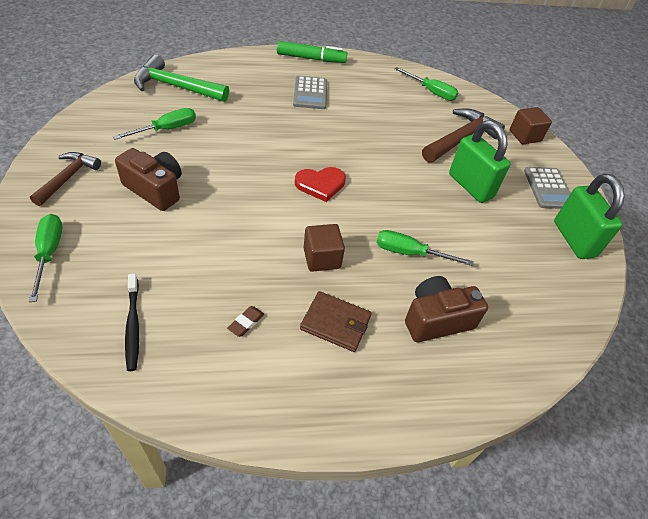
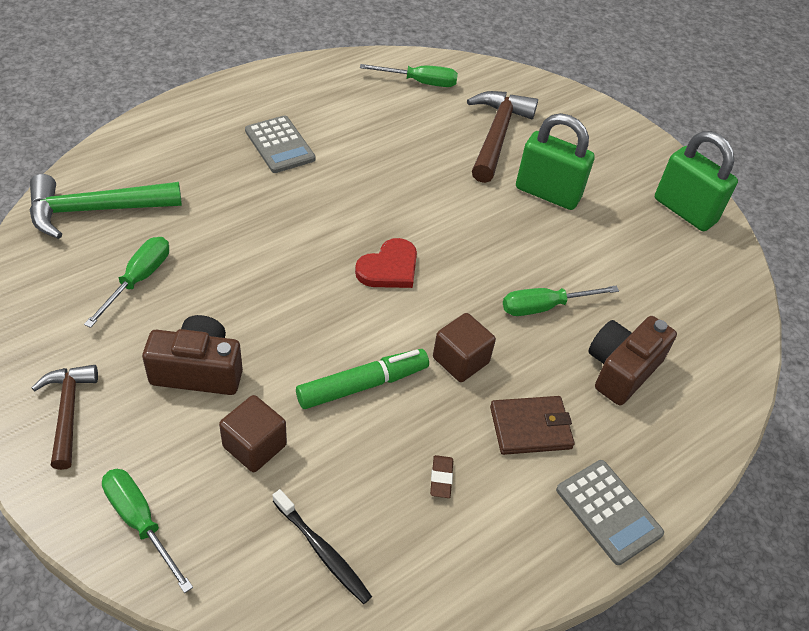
camera: 30 degrees left, 0 degrees up
green marker [277,41,347,63] -> green marker moved to [296,349,429,409]
brown cube [510,107,552,144] -> brown cube moved to [219,395,287,472]
grey calculator [524,167,571,209] -> grey calculator moved to [556,460,664,565]

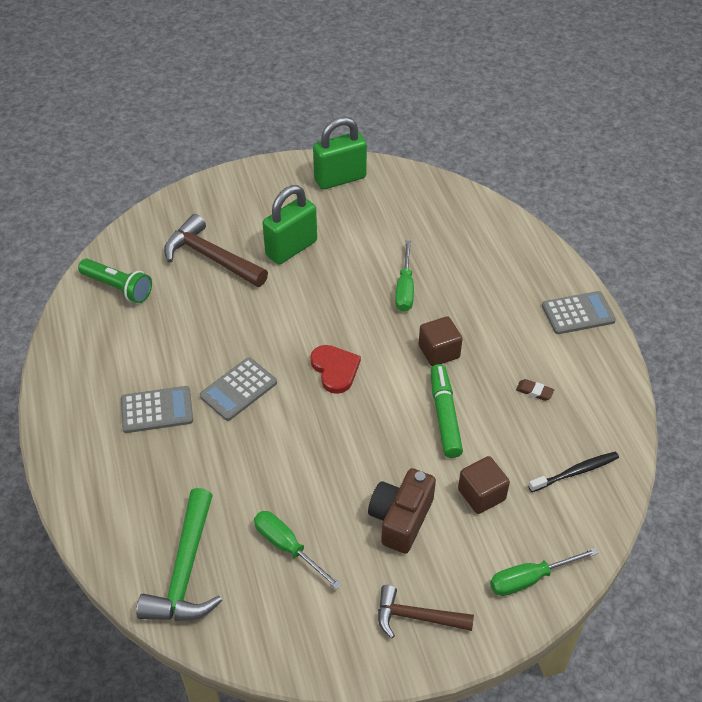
camera: 65 degrees left, 0 degrees up
green screwdriver [360,64,458,87] -> green flashlight [78,258,152,303]
brown wallet [490,396,575,455] -> none
brown camera [588,316,677,405] -> none
none -> grey calculator [200,357,277,421]

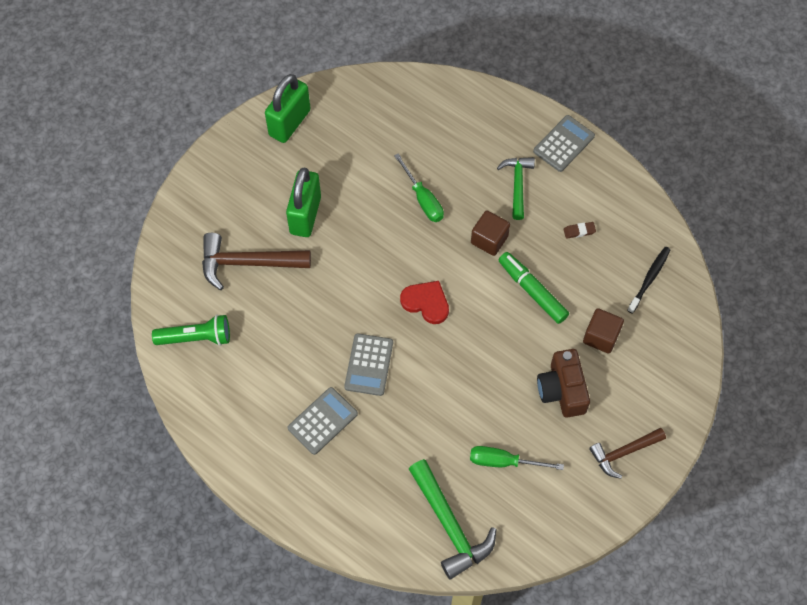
camera: 35 degrees left, 15 degrees up
green screwdriver [490,548,598,596] -> none
none -> green hammer [497,157,535,220]

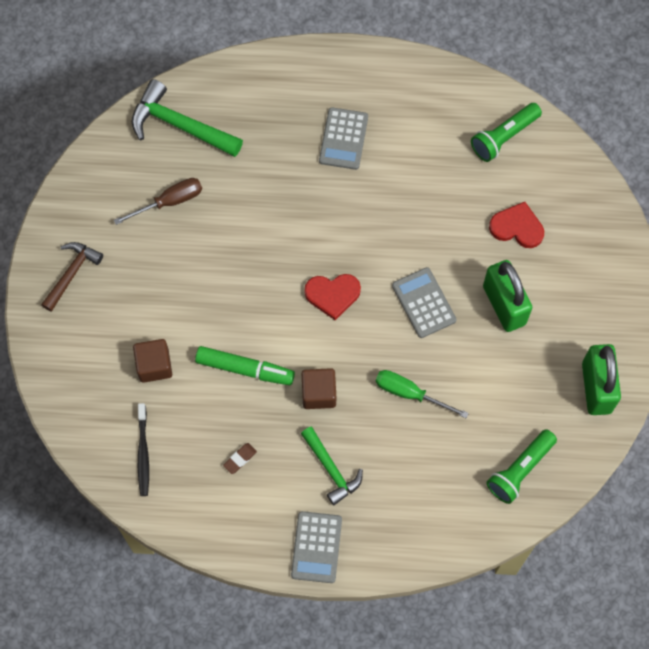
camera: 145 degrees right, 5 degrees up
brown hammer [202,233,311,290] -> red heart [489,202,544,248]
grey calculator [344,333,393,396] -> grey calculator moved to [392,267,457,338]
green screwdriver [470,446,564,470] -> brown screwdriver [114,178,202,225]
brown camera [537,349,590,418] -> none
none -> green flashlight [486,429,557,504]

